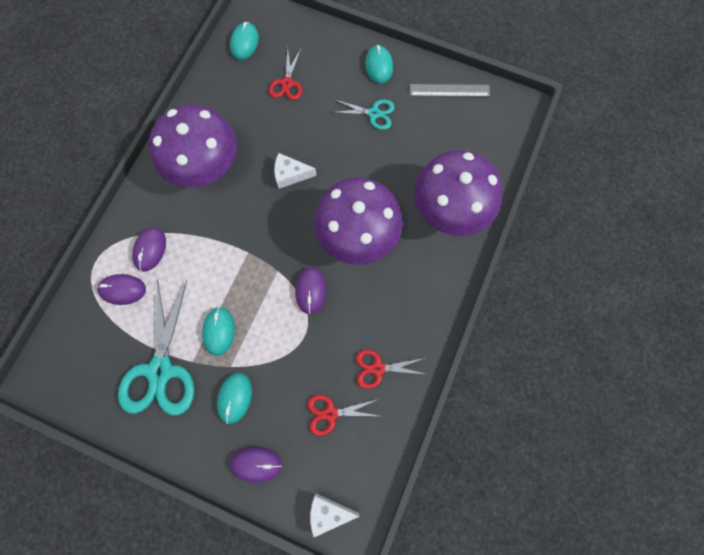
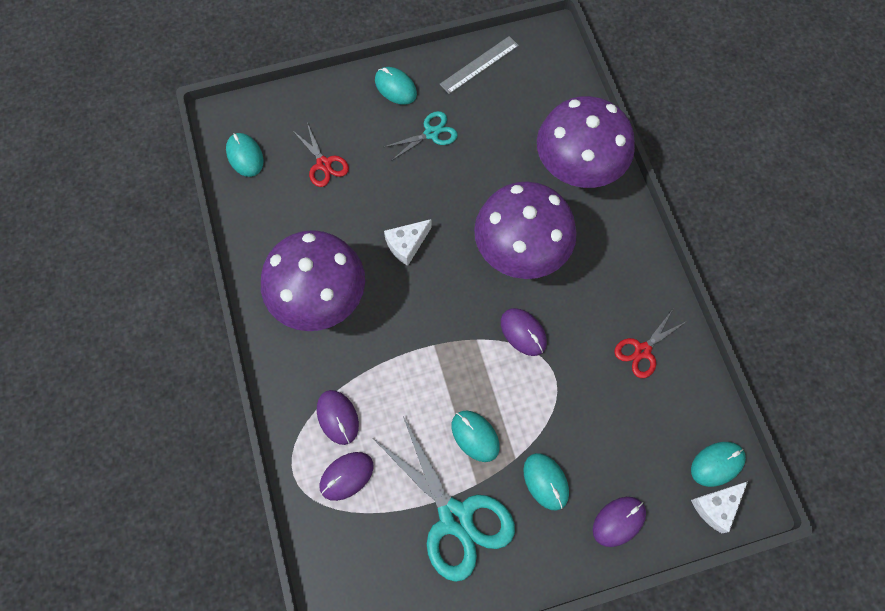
camera: 40 degrees left, 5 degrees down
red scissors [307,395,378,436] -> none
none -> turquoise mouse [691,442,746,487]

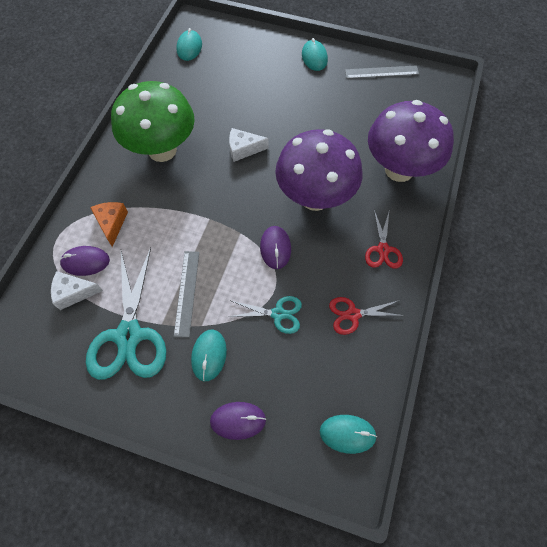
camera: 35 degrees right, 5 degrees down
purple mushroom [261,230,365,331] -> green mushroom [111,81,195,162]
red scissors [292,123,349,187] -> red scissors moved to [365,210,403,269]
purple mouse [317,390,359,445] -> orange cheese [90,202,128,247]
turquoise scissors [384,111,458,161] -> turquoise scissors moved to [228,296,302,334]
turquoise mouse [452,410,500,462] -> grey ruler [174,251,199,337]
white cheese [691,481,748,533] -> white cheese moved to [51,271,103,310]

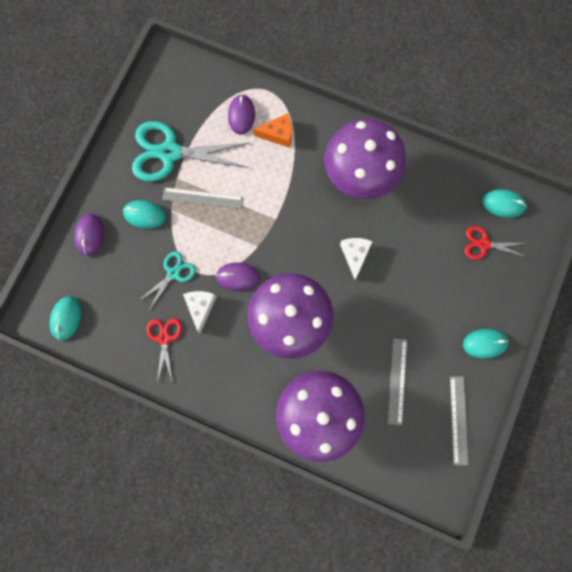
camera: 95 degrees right, 15 degrees up
white cheese [51,271,103,310] -> white cheese moved to [183,291,217,333]
green mushroom [111,81,195,162] -> purple mushroom [324,119,406,199]
turquoise scissors [228,296,302,334] -> turquoise scissors turned 150 degrees counterclockwise [138,251,196,310]
red scissors [365,210,403,269] -> red scissors moved to [464,226,527,259]
none -> grey ruler [388,338,407,426]

